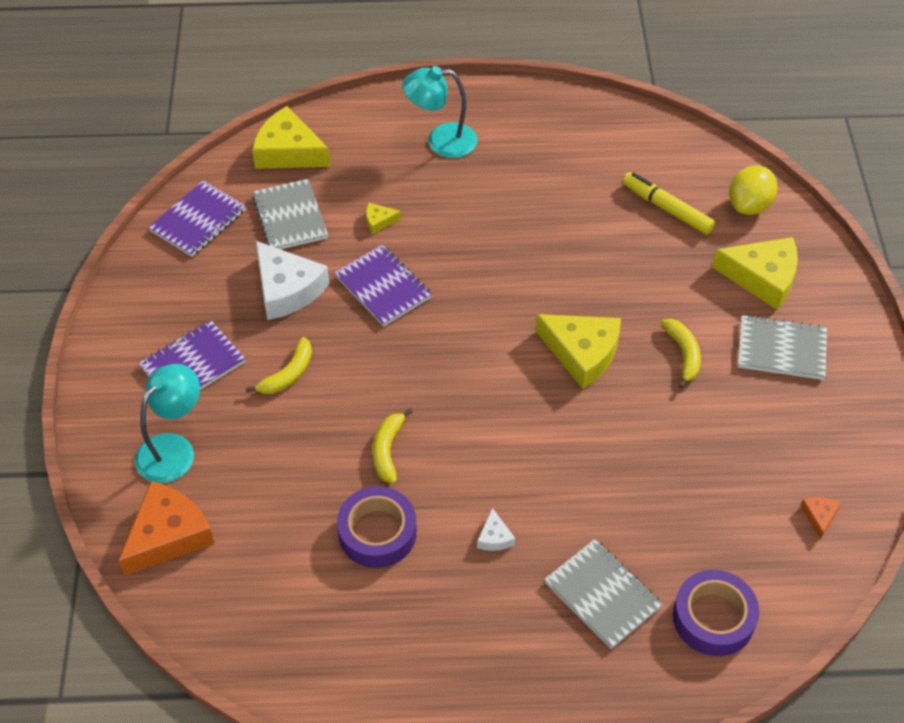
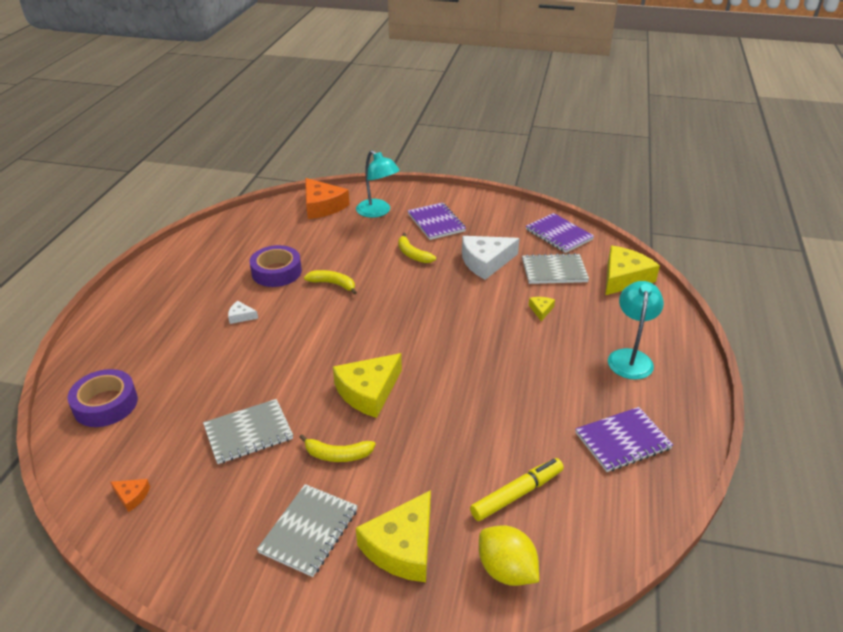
camera: 105 degrees right, 15 degrees down
purple notebook [334,245,432,326] -> purple notebook moved to [575,407,673,472]
grey notebook [544,539,663,649] -> grey notebook moved to [203,399,293,464]

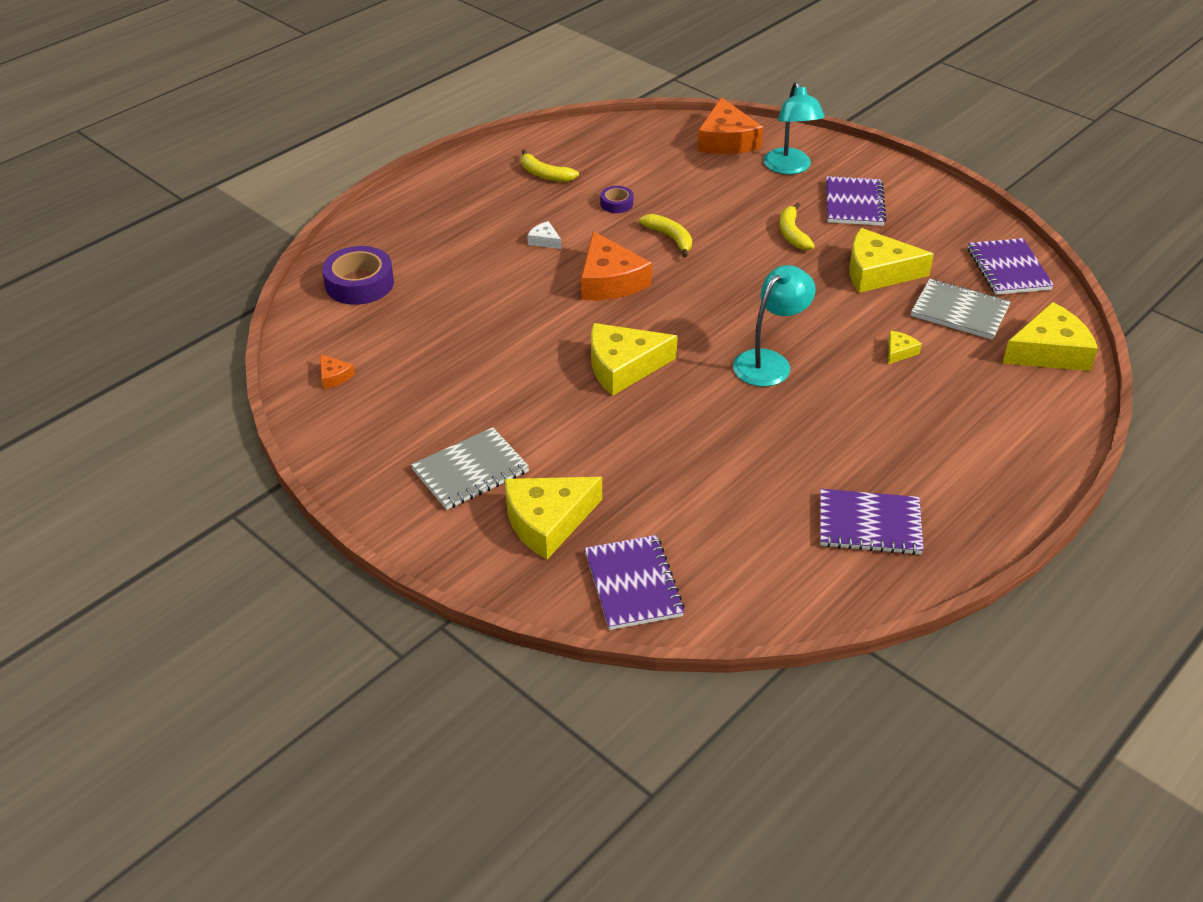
camera: 30 degrees right, 5 degrees up
grey notebook [203,399,293,464] -> none
purple tape [249,245,302,287] -> purple tape [600,186,634,213], size x0.52
yellow banana [299,434,376,462] -> yellow banana moved to [521,149,579,182]
white cheese [462,236,520,280] -> yellow cheese [849,228,934,293]
yellow marker [470,458,564,521] -> none
yellow lemon [479,525,539,586] -> purple notebook [584,535,685,630]
turquoise lamp [608,281,664,380] -> turquoise lamp moved to [733,265,816,387]
none -> orange cheese [581,231,652,300]

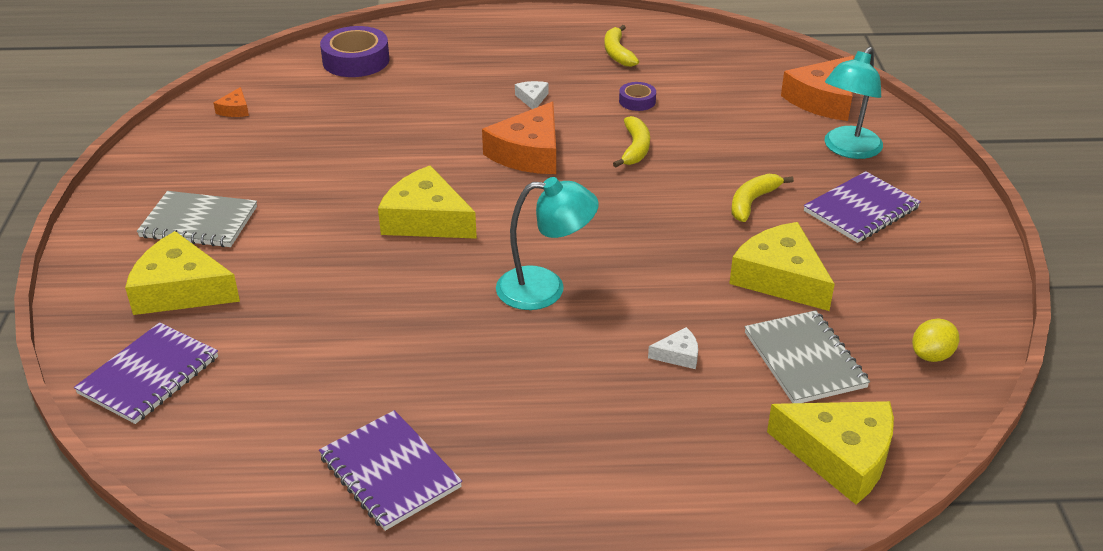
camera: 45 degrees right, 5 degrees down
yellow cheese [888,331,922,364] -> white cheese [648,327,698,369]
purple notebook [968,238,1054,295] -> yellow lemon [912,319,959,362]

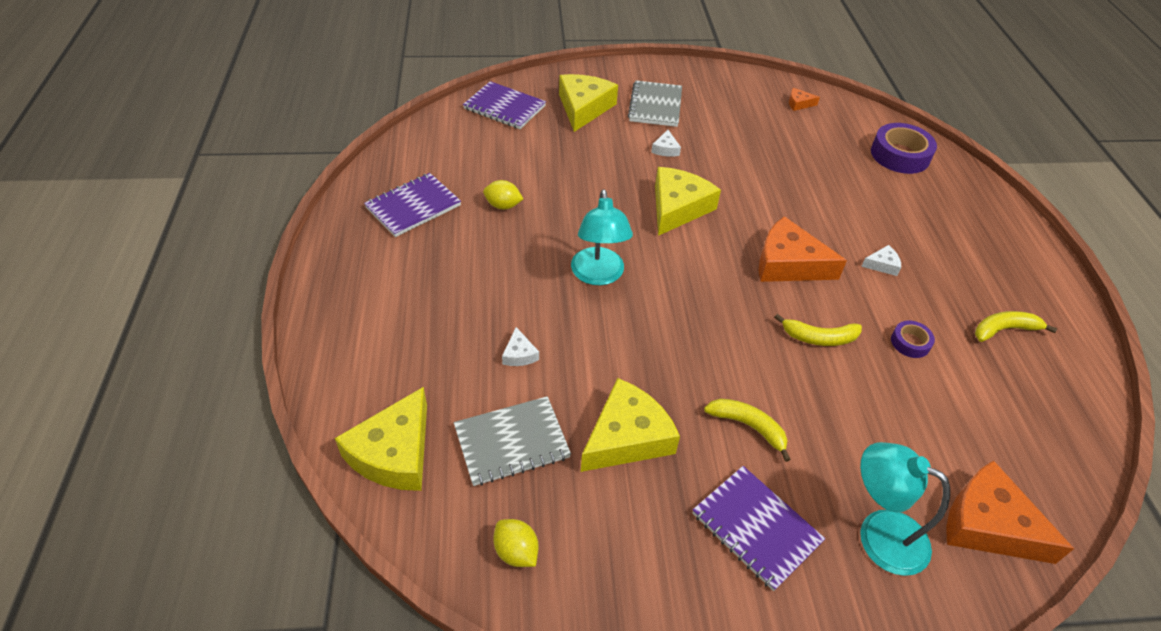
camera: 85 degrees right, 10 degrees up
none -> yellow lemon [483,180,523,209]
none -> white cheese [651,130,681,157]

